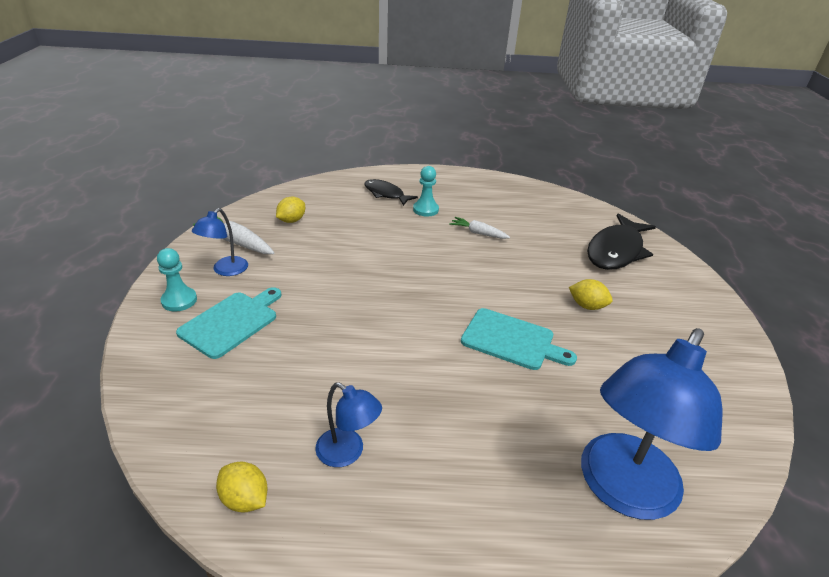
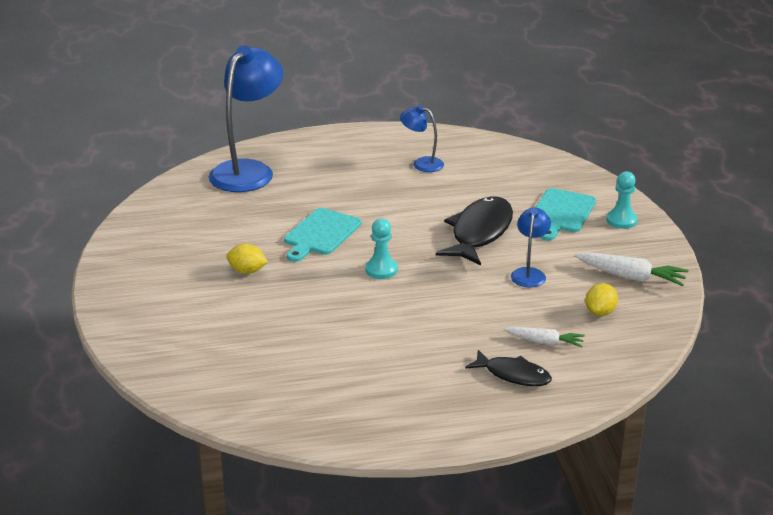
camera: 170 degrees right, 5 degrees down
blue lamp [192,208,248,276] -> blue lamp moved to [511,207,551,288]
yellow lemon [216,462,268,513] -> none
turquoise pawn [413,166,439,216] -> turquoise pawn moved to [366,218,398,279]
white carrot [449,217,510,239] -> white carrot moved to [504,327,585,348]
turquoise cutting board [461,308,577,370] -> turquoise cutting board turned 75 degrees counterclockwise [284,208,362,262]
black fish [587,213,656,270] -> black fish moved to [436,196,513,266]

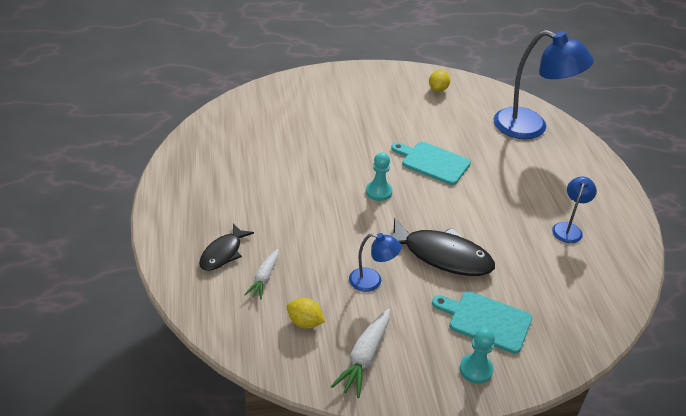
camera: 90 degrees right, 10 degrees up
yellow lemon [226,244,268,274] -> yellow lemon moved to [429,70,450,92]

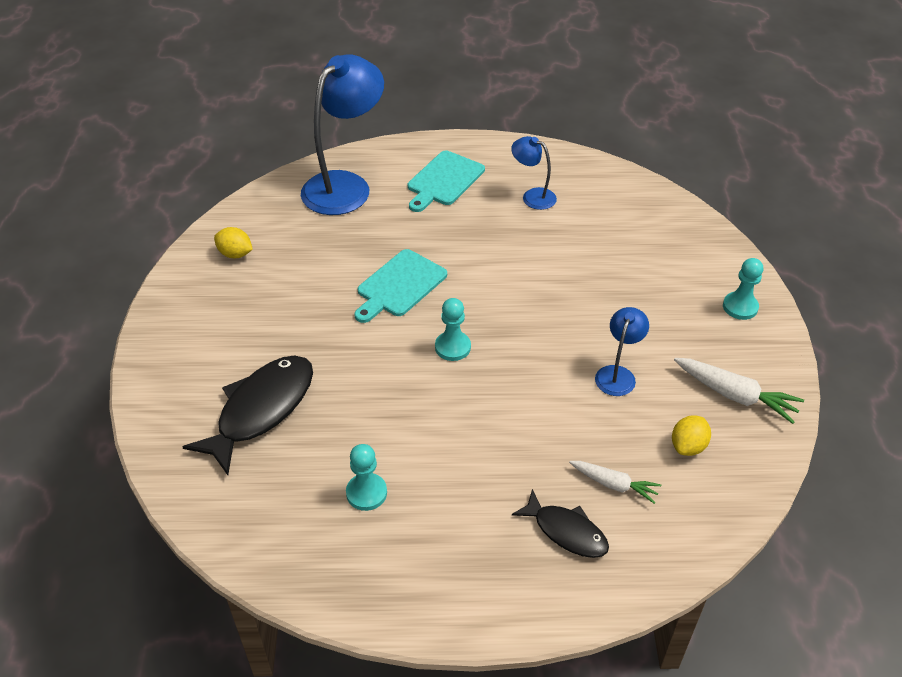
camera: 80 degrees left, 5 degrees up
black fish [390,218,495,276] -> black fish moved to [183,355,313,475]
turquoise cutting board [432,291,532,354] -> turquoise cutting board moved to [408,151,485,212]
none -> turquoise pawn [346,444,387,511]

